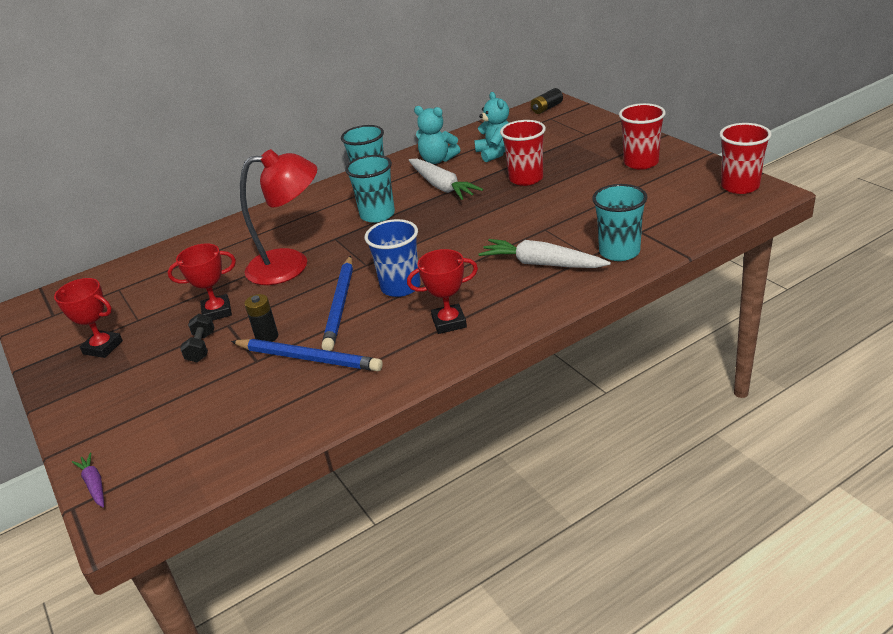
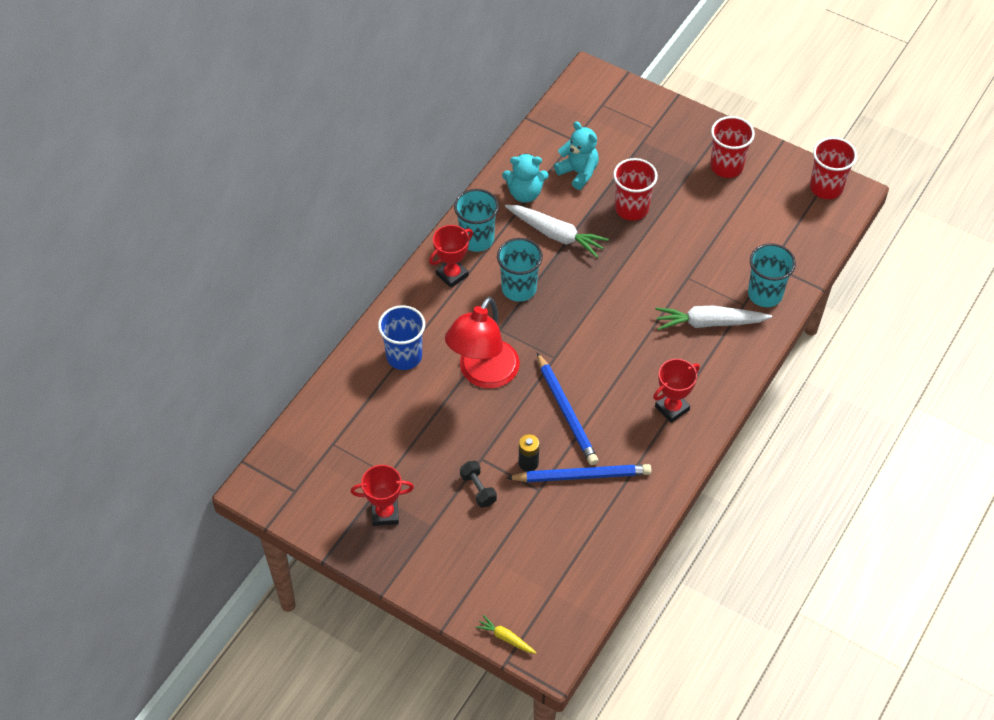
camera: 30 degrees left, 20 degrees up
purple carrot [72,453,104,507] -> yellow carrot [475,615,537,654]
red trophy [168,243,236,321] -> red trophy moved to [429,225,473,288]
red lamp [240,149,317,285] -> red lamp turned 150 degrees clockwise [445,297,520,389]
blue cup [365,219,421,297] -> blue cup moved to [378,305,425,370]
black battery [531,88,563,114] -> none

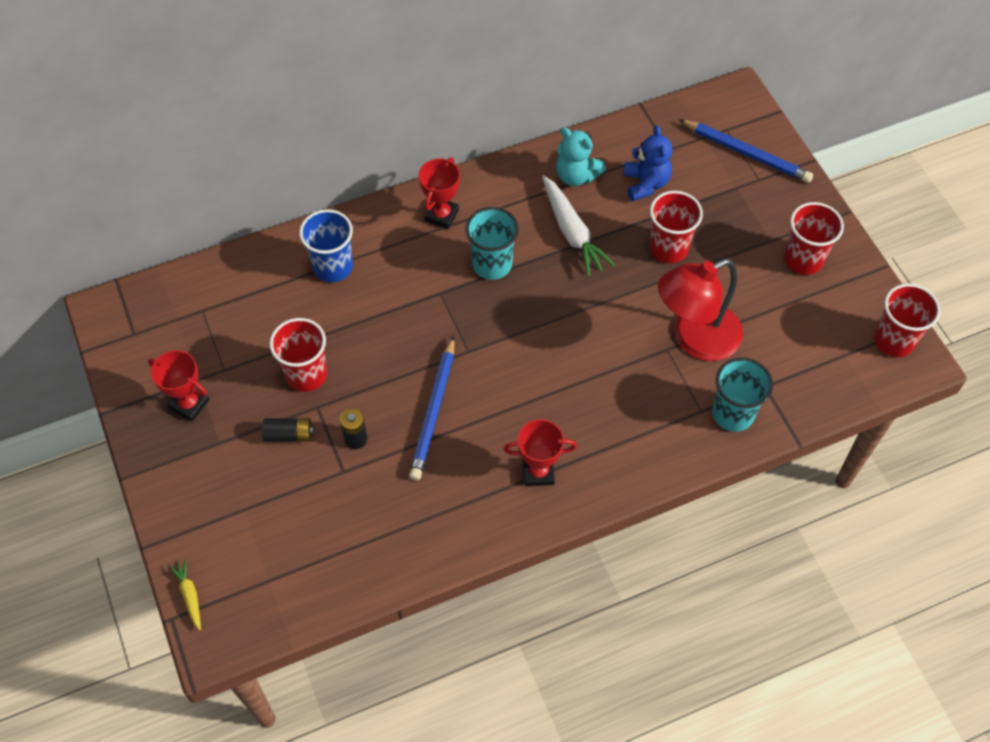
camera: 35 degrees right, 5 degrees up
red trophy [429,225,473,288] -> red trophy turned 60 degrees counterclockwise [419,157,460,229]
red lamp [445,297,520,389] -> red lamp moved to [658,259,743,361]
turquoise cup [454,189,499,252] -> none
black dumbbell [460,461,497,508] -> black battery [262,418,314,442]
blue pencil [506,464,652,482] -> blue pencil moved to [679,119,813,183]
turquoise teddy bear [554,121,599,190] -> blue teddy bear [623,125,672,201]
white carrot [655,306,772,330] -> none
none -> red cup [270,318,327,392]

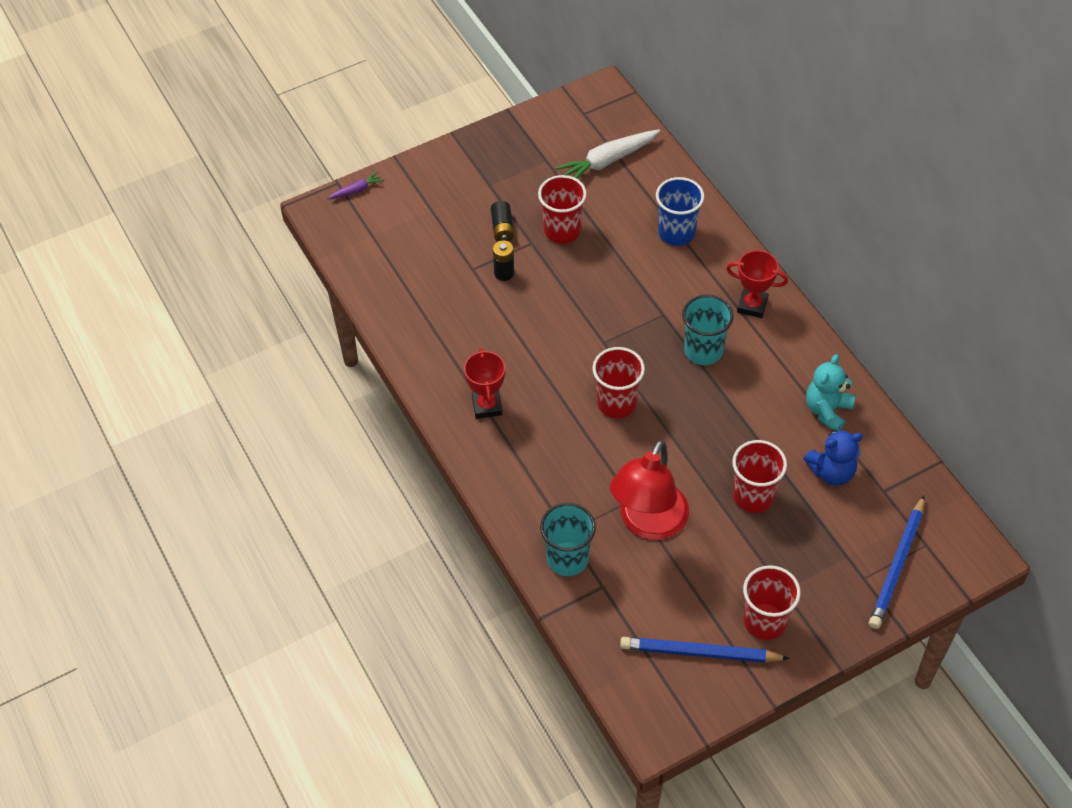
camera: 85 degrees right, 5 degrees down
red trophy [148,350,209,422] -> none
yellow carrot [169,559,201,631] -> purple carrot [327,171,384,200]
blue pencil [409,336,454,481] -> blue pencil moved to [620,637,790,663]
white carrot [542,175,615,277] -> white carrot moved to [555,130,660,179]
red lamp [658,259,743,361] -> red lamp turned 120 degrees counterclockwise [610,440,689,540]
red cup [874,284,941,357] -> red cup moved to [592,347,645,418]

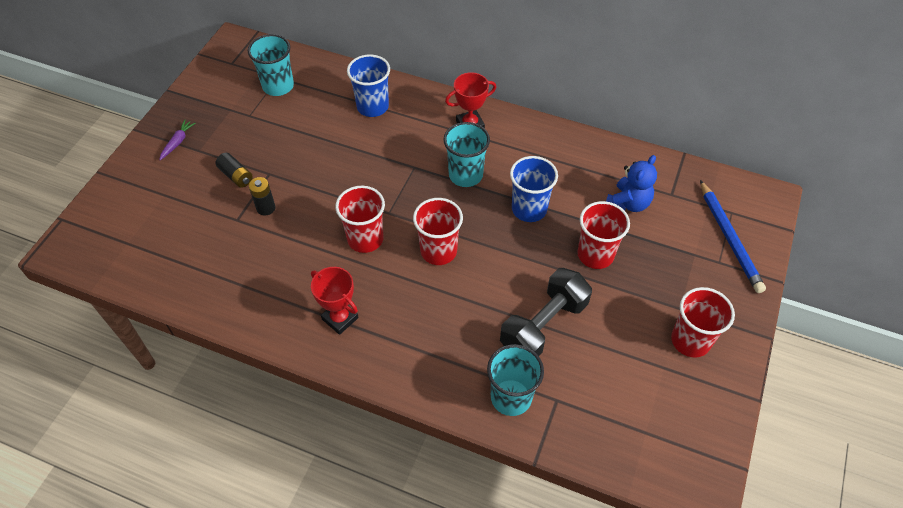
camera: 40 degrees left, 0 degrees up
purple carrot [327,171,384,200] -> purple carrot moved to [159,120,196,160]
red cup [538,175,587,244] -> red cup moved to [335,186,385,253]
white carrot [555,130,660,179] -> turquoise cup [248,34,294,96]
red lamp [610,440,689,540] -> black dumbbell [500,268,592,356]
blue pencil [620,637,790,663] -> none
turquoise teddy bear [806,354,855,431] -> none
none -> blue cup [510,156,558,222]

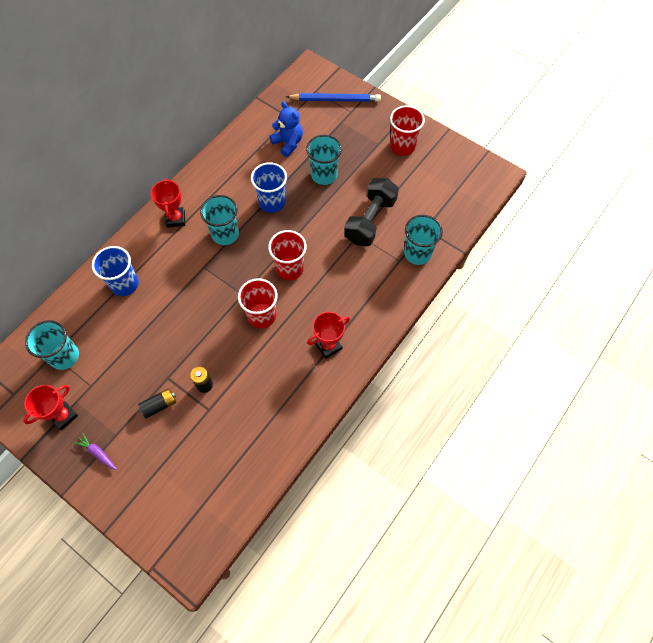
camera: 75 degrees left, 10 degrees up
black dumbbell [500,268,592,356] -> black dumbbell turned 60 degrees clockwise [344,178,399,246]
red cup [578,201,630,269] -> turquoise cup [306,135,342,185]
none -> red trophy [23,385,78,431]

